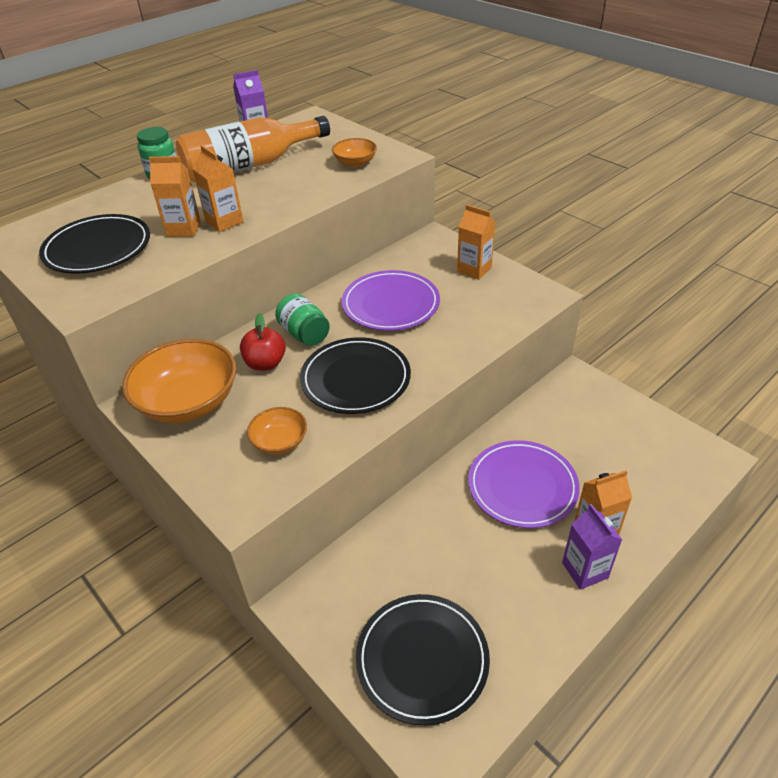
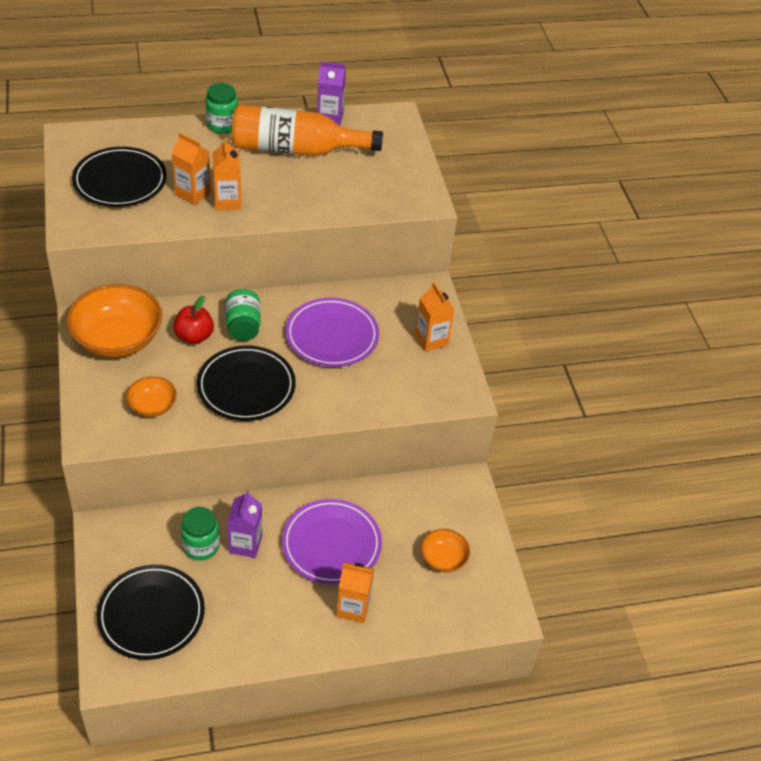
camera: 25 degrees right, 5 degrees up
orange bowl [332,138,377,167] -> orange bowl moved to [421,529,470,572]
purple carton [562,504,622,590] -> purple carton moved to [227,490,262,558]
none -> green jar [181,507,220,561]

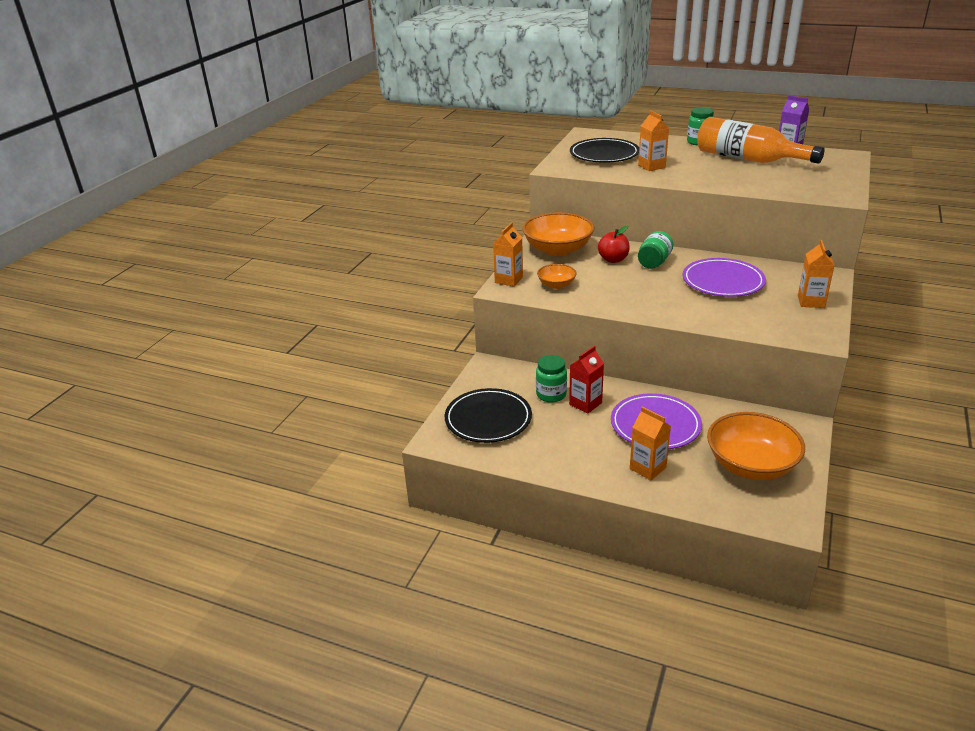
camera: 40 degrees right, 15 degrees down
black plate [197,345,296,421] -> none
orange carton [212,138,241,210] -> orange carton moved to [493,222,523,287]
purple carton [227,490,262,558] -> red carton [569,346,604,414]
orange bowl [421,529,470,572] -> orange bowl [707,412,805,480], size x1.96

